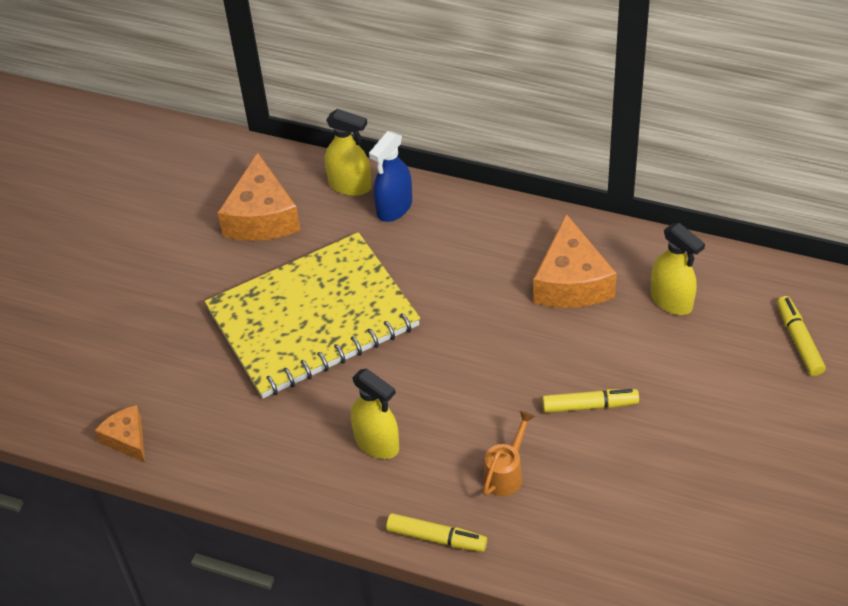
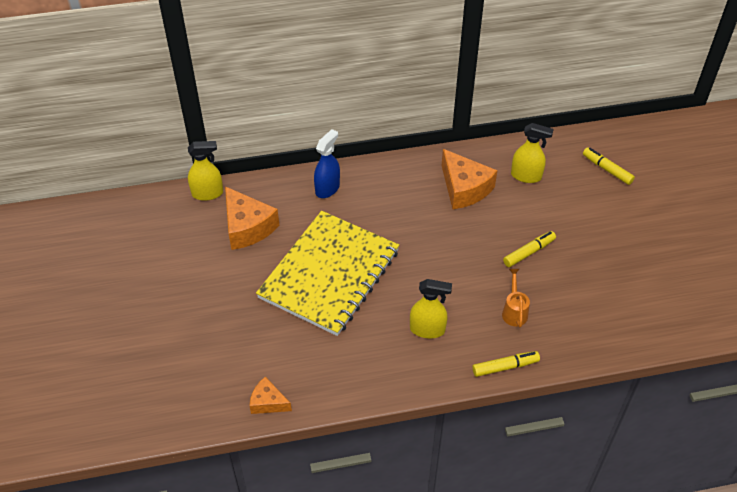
camera: 35 degrees left, 0 degrees up
yellow spray bottle [325,109,371,196] -> yellow spray bottle moved to [188,141,223,201]
blue spray bottle [369,131,412,222] -> blue spray bottle turned 150 degrees counterclockwise [314,129,340,198]

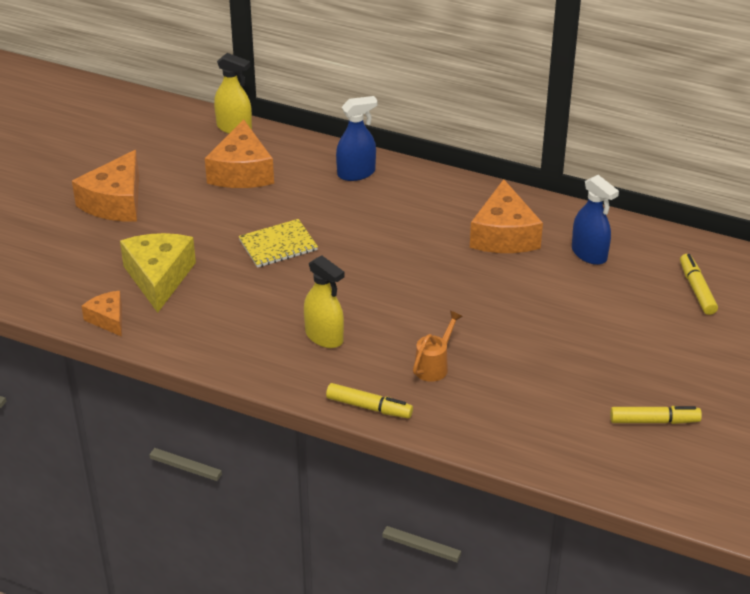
camera: 35 degrees right, 10 degrees down
yellow notebook [256,211,399,336] -> yellow notebook [238,219,318,268], size x0.43
yellow marker [503,231,556,267] -> yellow marker moved to [610,406,702,424]
yellow spray bottle [511,123,554,183] -> blue spray bottle [572,175,619,265]
none -> orange cheese [72,150,139,221]
none -> yellow cheese [120,233,196,313]

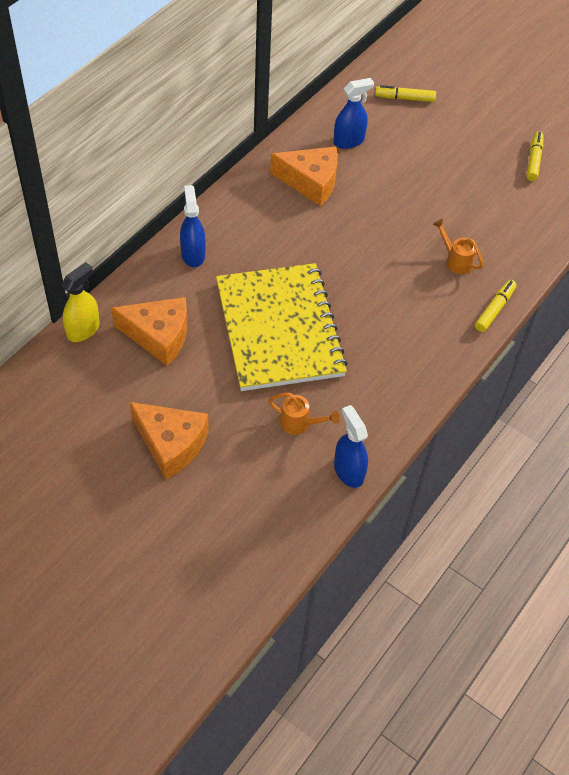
camera: 80 degrees left, 15 degrees up
orange cheese [81,291,122,337] -> blue spray bottle [334,405,368,488]
yellow cheese [120,233,196,313] -> orange watering can [268,393,340,435]
yellow notebook [238,219,318,268] -> yellow notebook [216,263,348,391], size x2.31
yellow spray bottle [304,255,345,348] -> none

